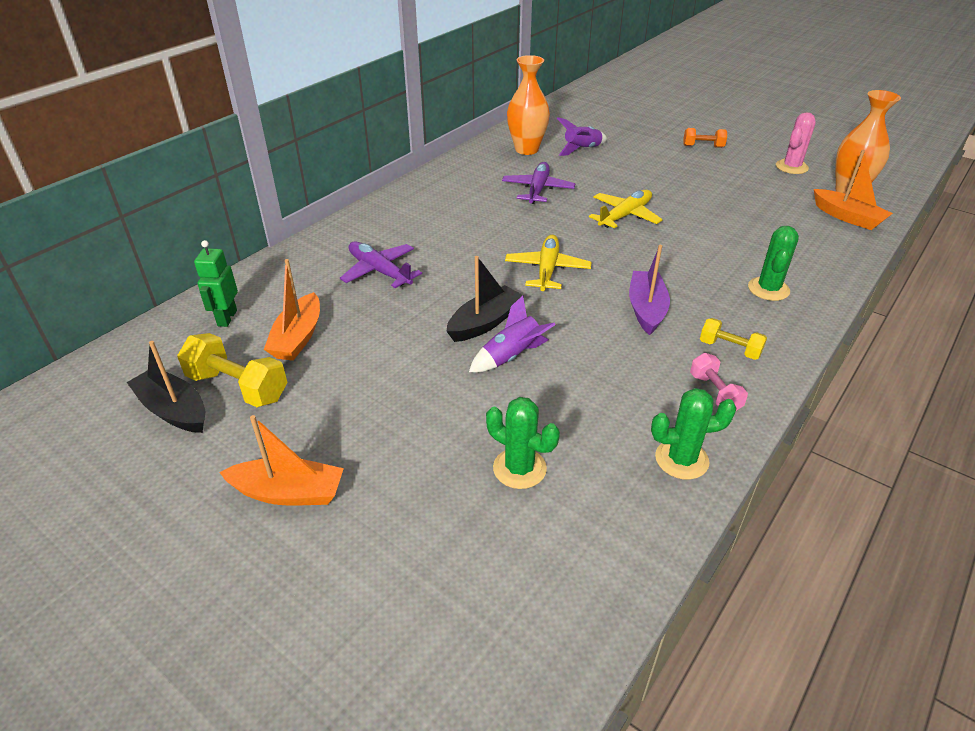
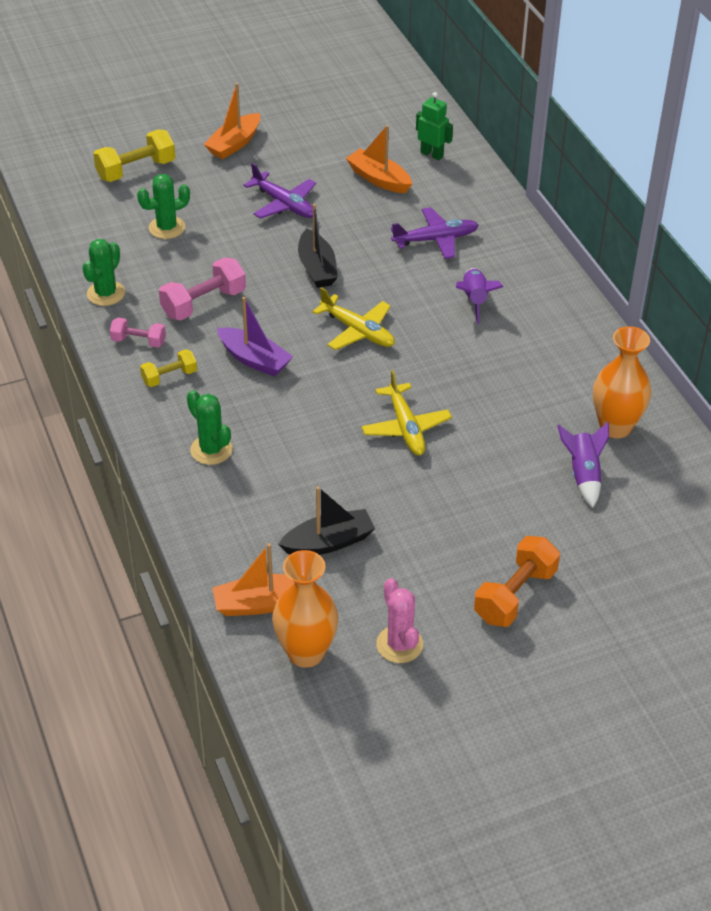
camera: 120 degrees right, 5 degrees up
black boat [127,341,205,433] -> black boat moved to [278,486,375,555]
yellow dumbbell [177,333,287,407] -> yellow dumbbell moved to [93,130,175,182]
purple rocket [469,296,556,372] -> purple rocket moved to [456,268,503,324]
purple plane [502,162,575,204] -> purple plane moved to [243,163,316,219]
orange dumbbell [684,128,727,148] -> orange dumbbell [474,536,560,627], size x1.65
none -> pink dumbbell [159,257,246,320]

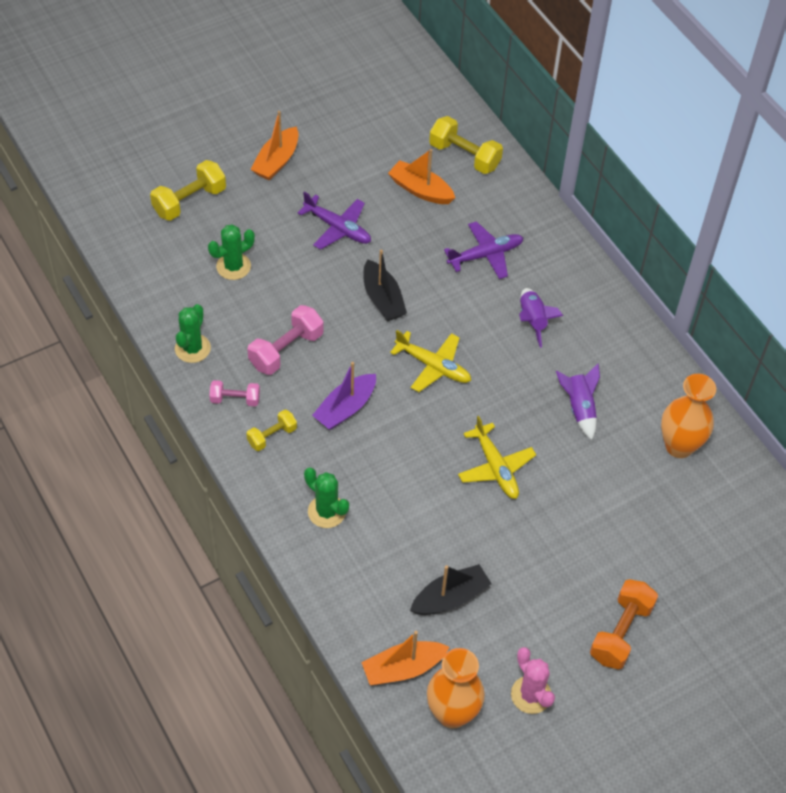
camera: 10 degrees left, 10 degrees up
purple boat [217,297,293,377] -> purple boat turned 105 degrees clockwise [312,362,376,430]
green robot [416,92,453,160] -> yellow dumbbell [429,116,503,174]
purple rocket [557,422,609,507] -> purple rocket moved to [556,364,600,440]

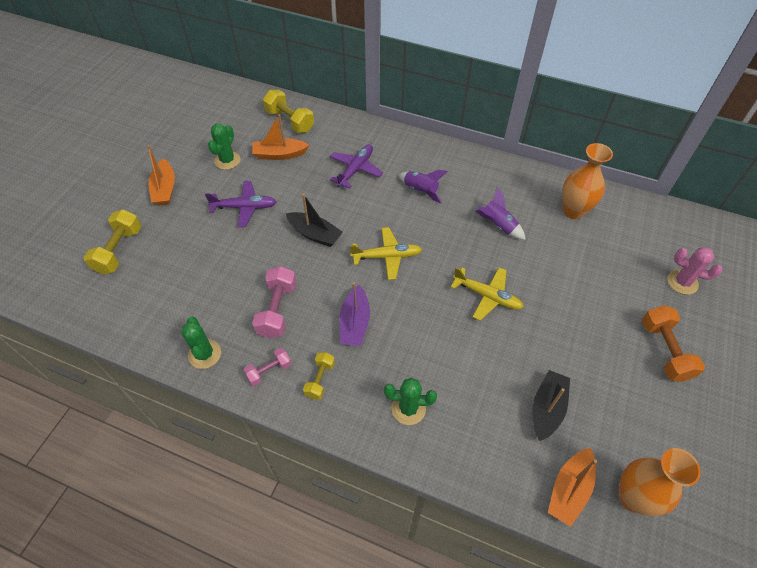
camera: 35 degrees left, 0 degrees up
green cactus [208,224,255,280] -> green cactus moved to [208,123,240,170]
yellow dumbbell [429,116,503,174] -> yellow dumbbell turned 45 degrees clockwise [263,90,314,133]
pink cactus [511,647,555,714] -> pink cactus moved to [668,247,722,295]

